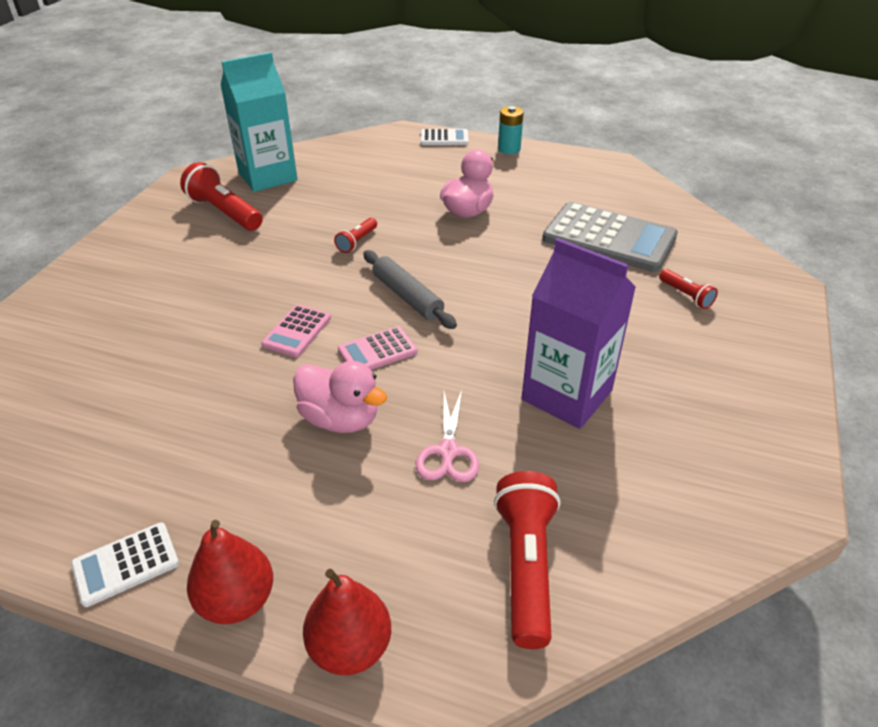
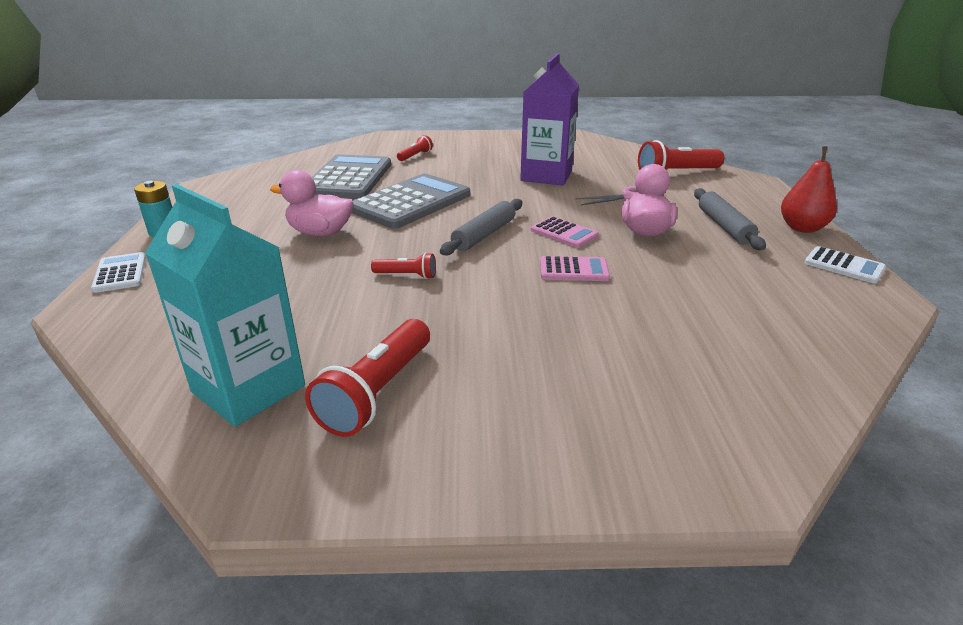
camera: 110 degrees left, 10 degrees down
red pear [303,569,391,675] -> none
none -> grey calculator [352,174,470,229]
none -> grey rolling pin [694,188,766,250]

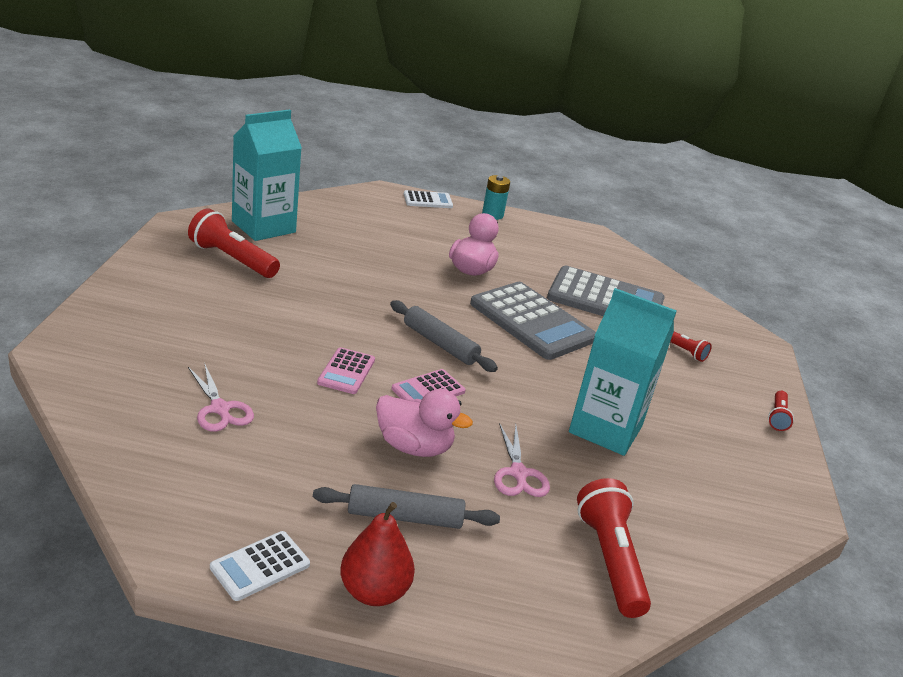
camera: 95 degrees right, 0 degrees up
red flashlight [371,253,436,279] -> red flashlight moved to [768,391,794,431]
purple carton [520,53,579,185] -> turquoise carton [569,288,677,456]
none -> pink scissors [188,362,254,432]

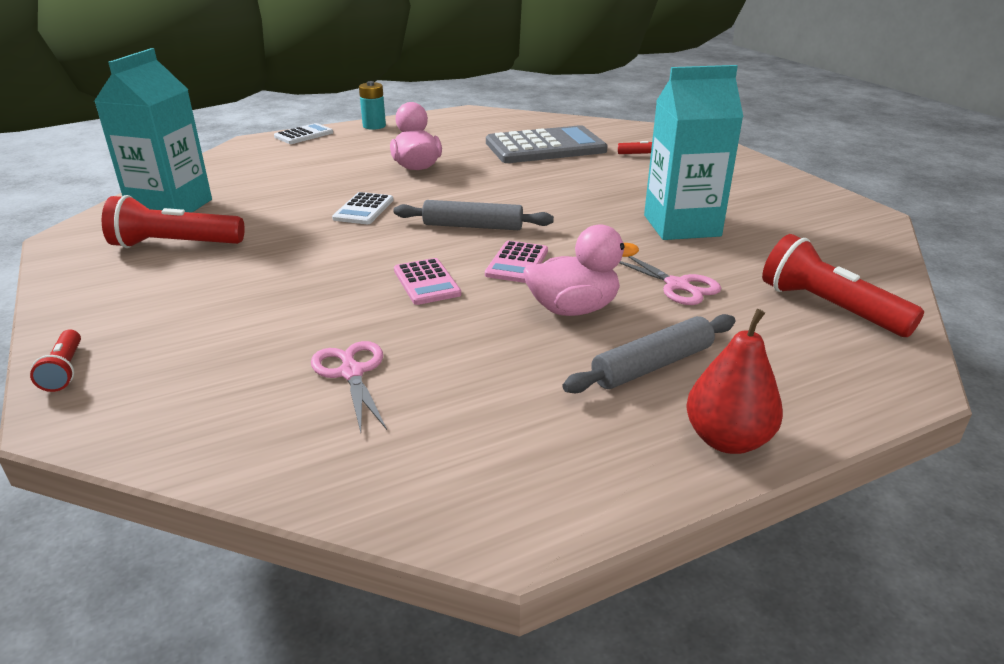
camera: 30 degrees left, 0 degrees up
pink scissors [188,362,254,432] -> pink scissors turned 135 degrees counterclockwise [311,341,387,433]
white calculator [210,531,310,601] -> white calculator moved to [332,192,394,224]
grey calculator [470,282,596,360] -> none
red flashlight [768,391,794,431] -> red flashlight moved to [30,330,81,392]

